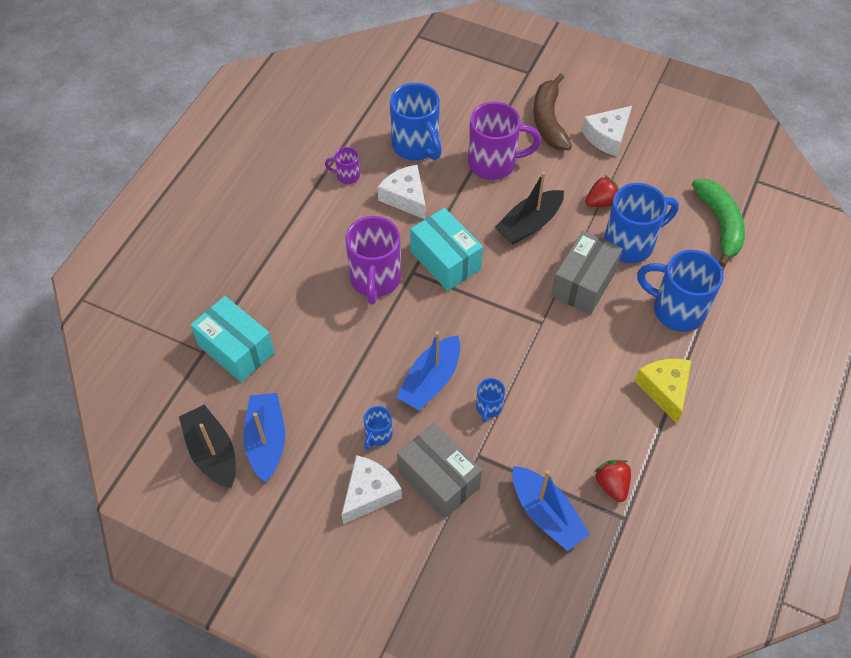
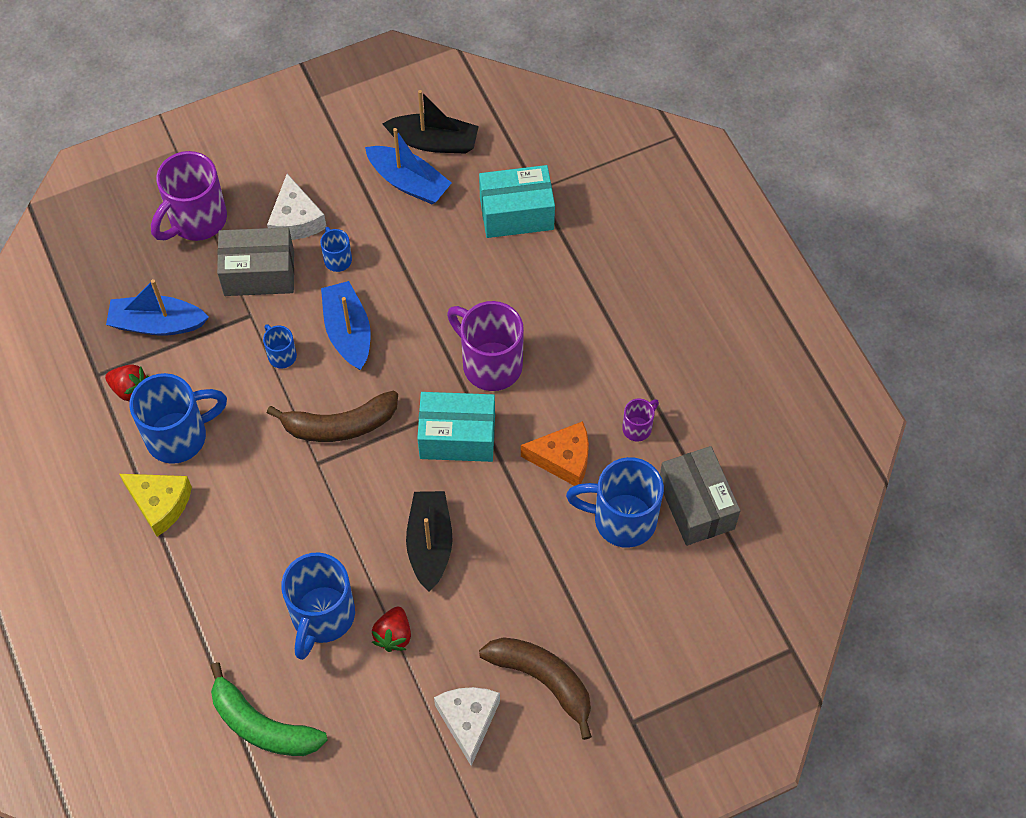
camera: 130 degrees right, 5 degrees up
white cheese [378,165,426,219] -> orange cheese [521,421,589,486]
purple mug [468,102,541,180] -> purple mug moved to [151,151,227,241]
grey box [551,230,623,315] -> grey box moved to [660,446,741,546]
blue mug [637,250,723,332] -> blue mug moved to [129,373,227,464]
none -> brown banana [267,390,398,442]

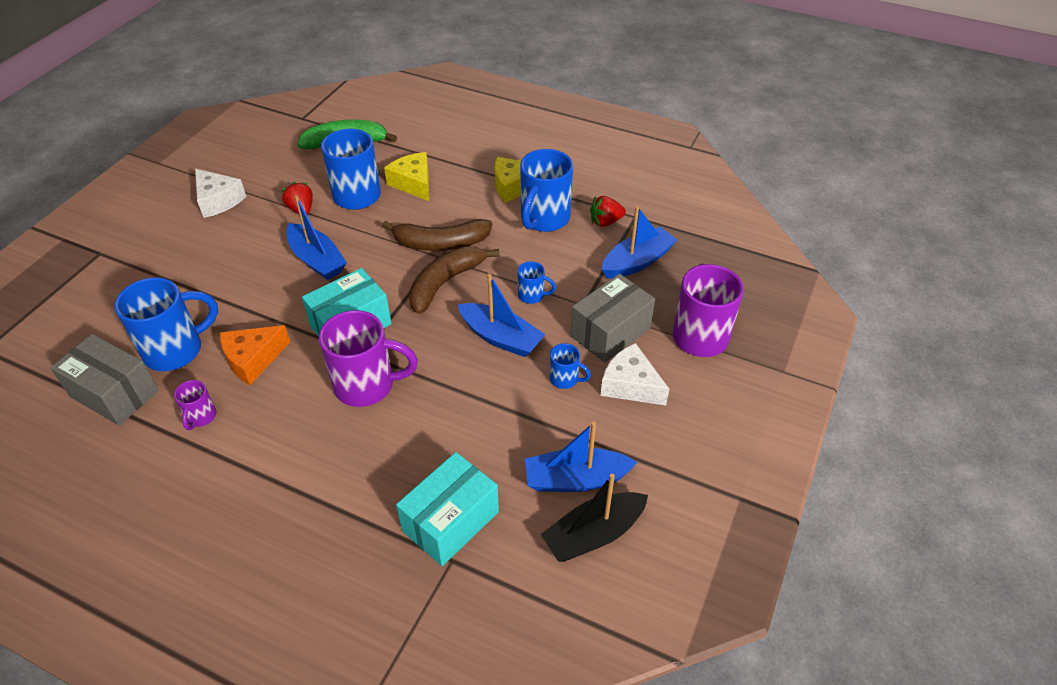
camera: 140 degrees right, 15 degrees down
black boat [406,491,453,591] -> blue boat [286,195,347,280]
brown banana [479,637,592,740] -> brown banana moved to [382,219,492,251]
none -> yellow cheese [384,152,429,201]

